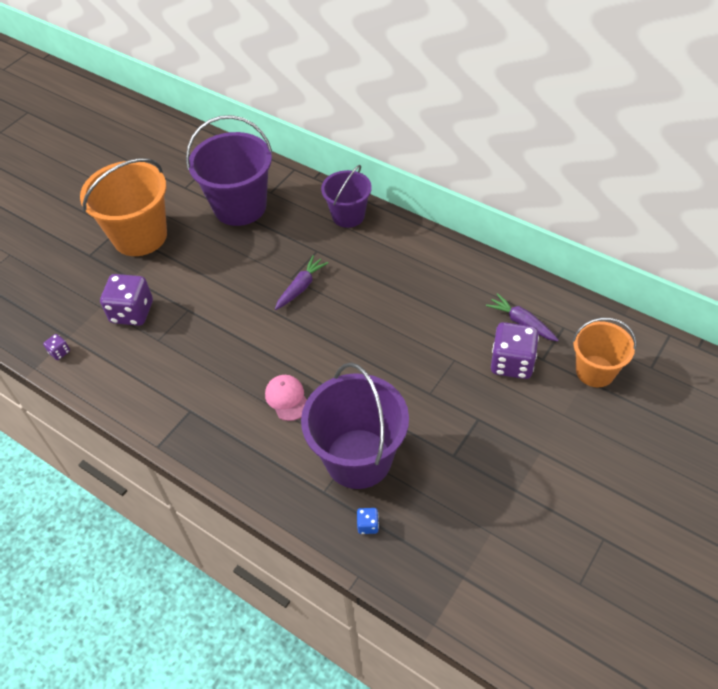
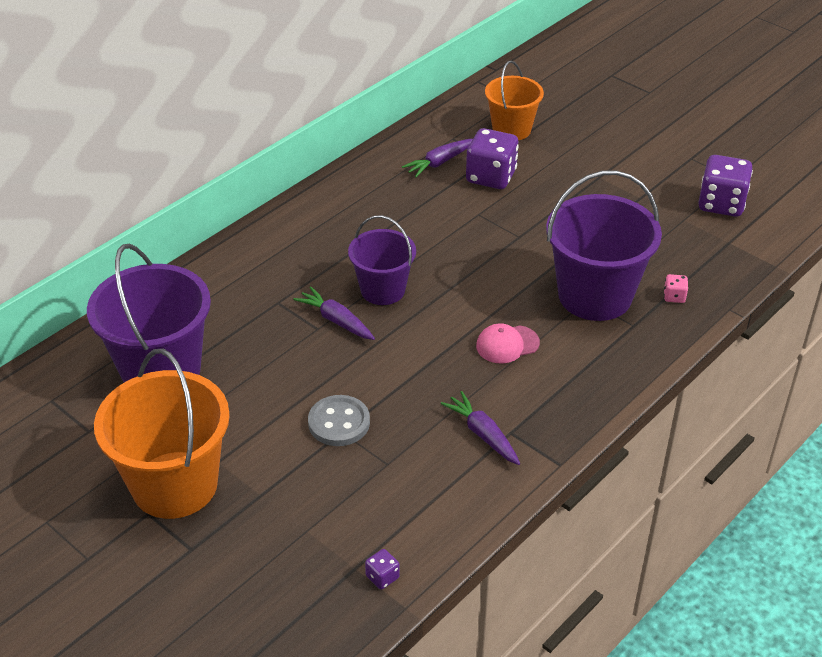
camera: 85 degrees left, 10 degrees down
purple dice [100,274,153,326] -> purple dice moved to [698,155,753,217]
purple bucket [321,165,372,228] -> purple bucket moved to [348,215,416,305]
blue dice [357,508,379,534] -> pink dice [664,274,688,303]
none -> grey button [308,395,370,446]
none -> purple carrot [441,391,520,465]

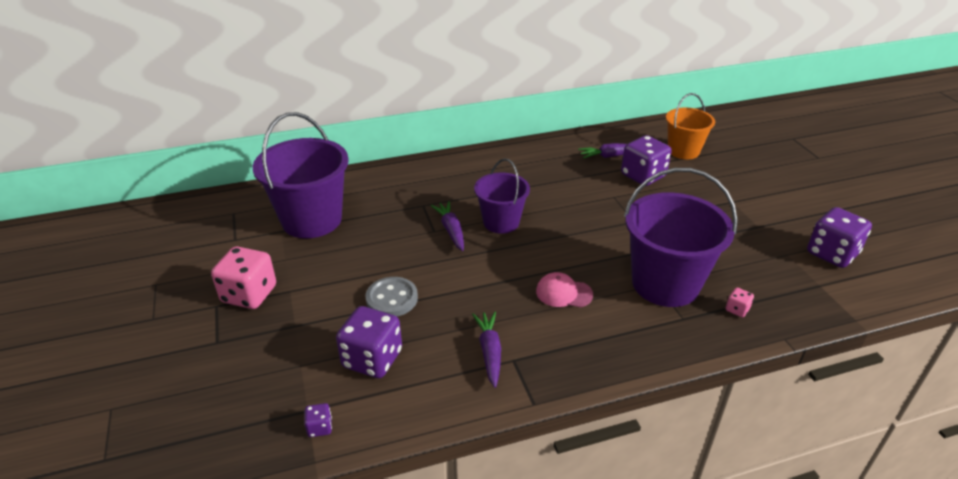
camera: 30 degrees right, 5 degrees down
orange bucket [94,349,230,519] -> pink dice [211,247,276,309]
none -> purple dice [336,306,402,378]

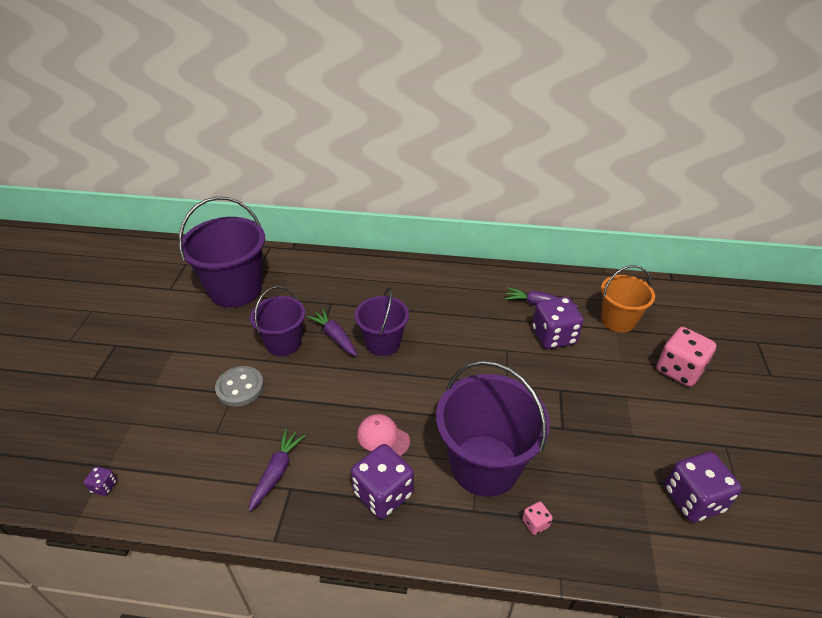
camera: 25 degrees right, 5 degrees up
pink dice [211,247,276,309] -> pink dice moved to [656,327,716,387]
purple dice [336,306,402,378] -> purple dice moved to [351,444,414,519]
purple carrot [431,201,464,251] -> purple carrot turned 45 degrees counterclockwise [307,309,357,357]
none -> purple bucket [250,286,305,356]

